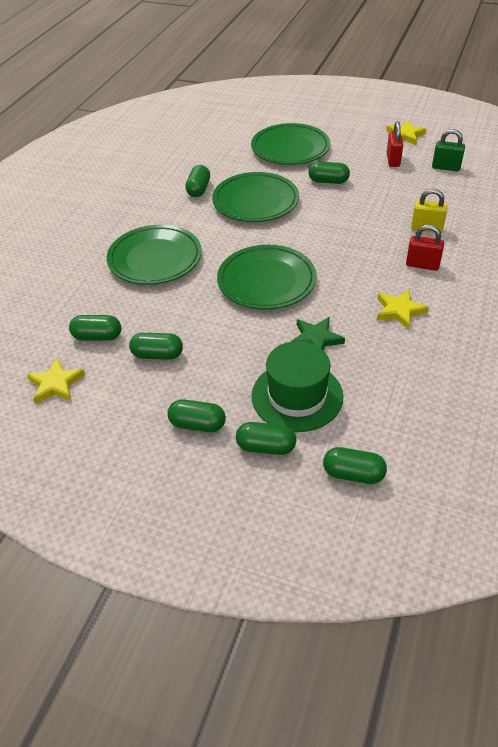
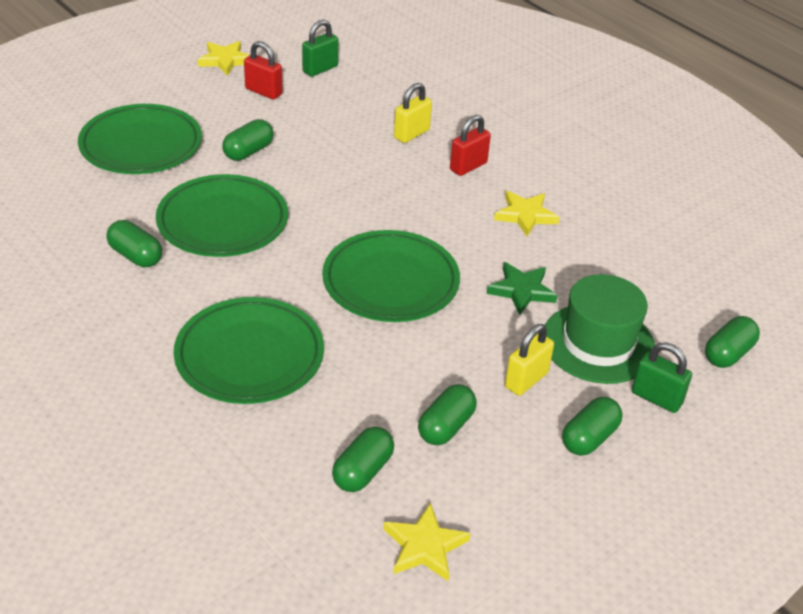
camera: 65 degrees left, 5 degrees down
green capsule [236,422,296,455] -> green padlock [632,343,692,413]
none -> yellow padlock [505,324,554,396]

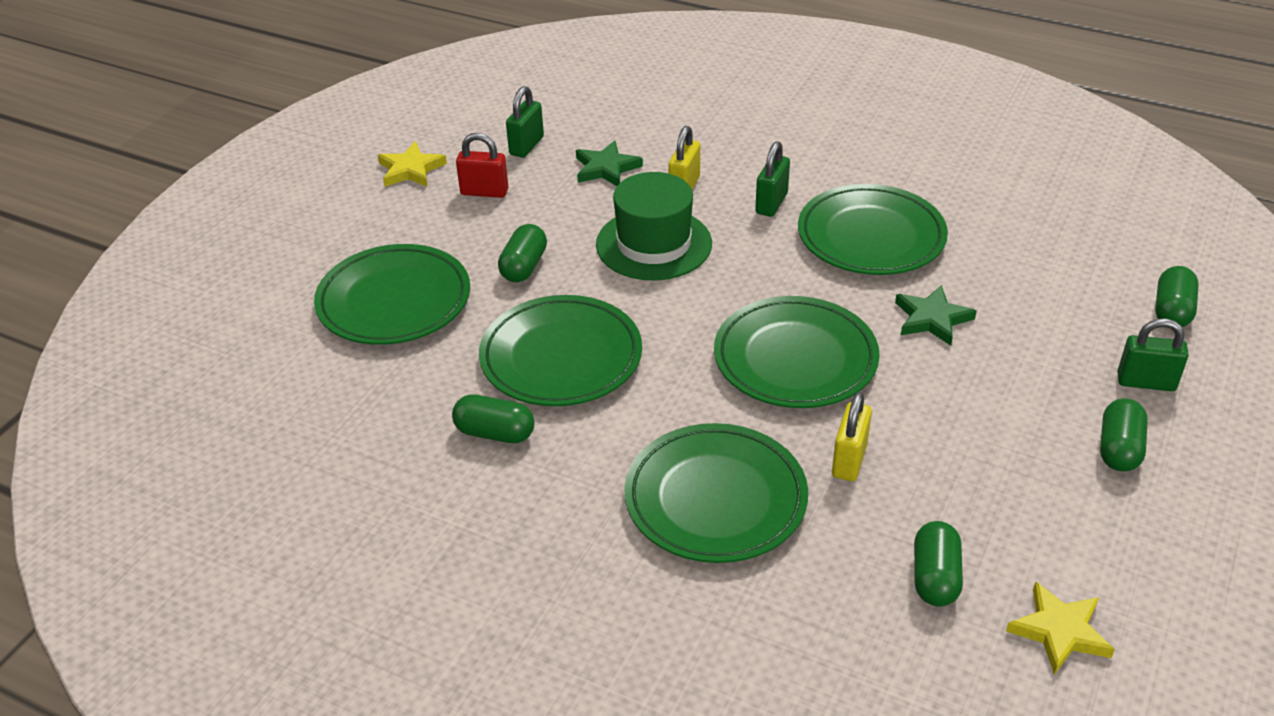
camera: 20 degrees left, 0 degrees up
green capsule [418,384,477,445] -> none
red padlock [450,115,491,176] -> green padlock [755,141,790,217]
yellow star [494,191,560,236] -> green plate [798,184,948,275]
yellow padlock [505,324,554,396] -> yellow padlock moved to [832,392,872,481]
green hat [545,274,655,384] -> green hat moved to [596,172,712,280]
none -> green star [576,140,643,186]

